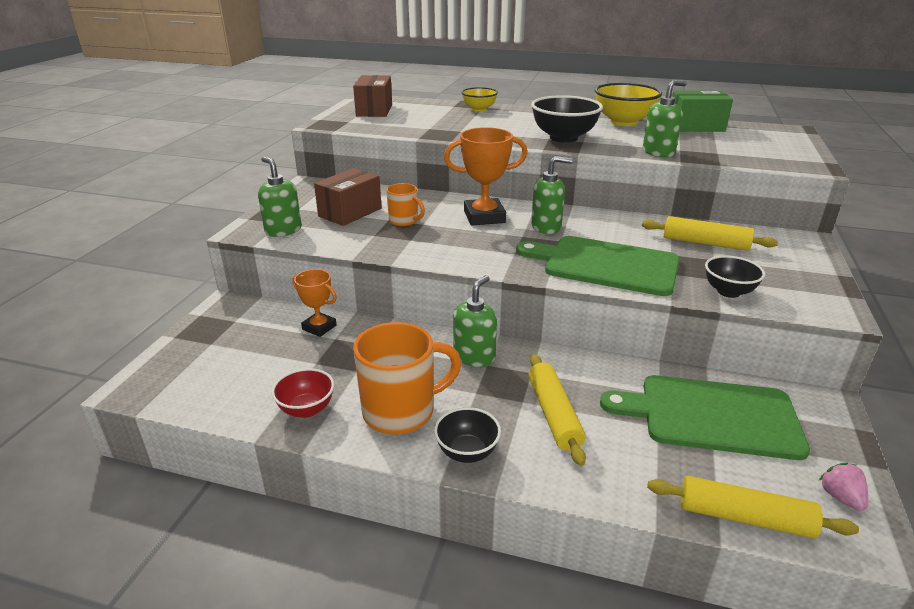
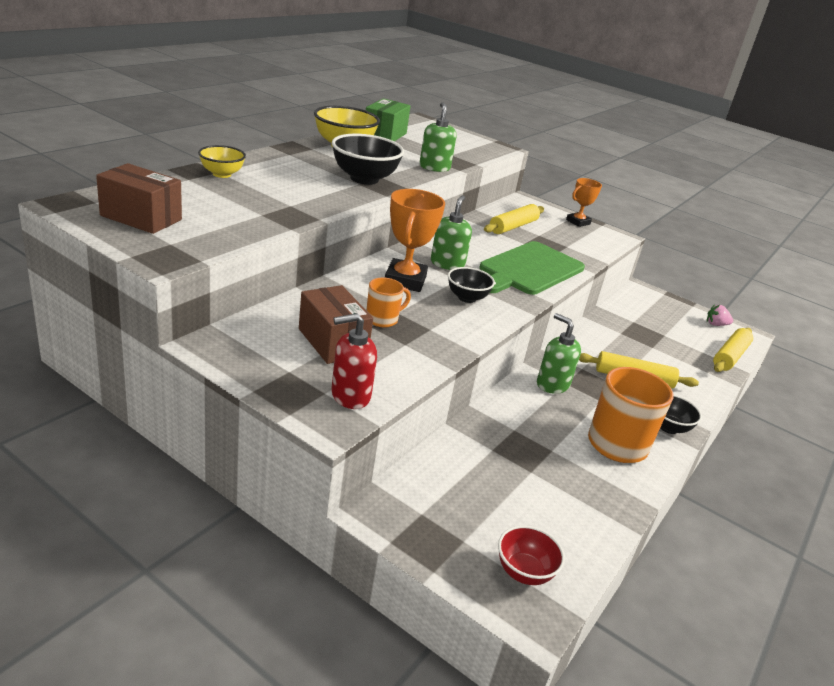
camera: 75 degrees left, 0 degrees up
green soap dispenser [258,157,302,237] -> red soap dispenser [331,313,377,409]
red bowl [271,368,334,418] -> red bowl moved to [498,525,565,585]
orange trophy [292,269,337,337] -> orange trophy moved to [566,178,602,227]
green cutting board [600,375,810,460] -> none
black bowl [705,256,765,298] -> black bowl moved to [448,267,495,303]

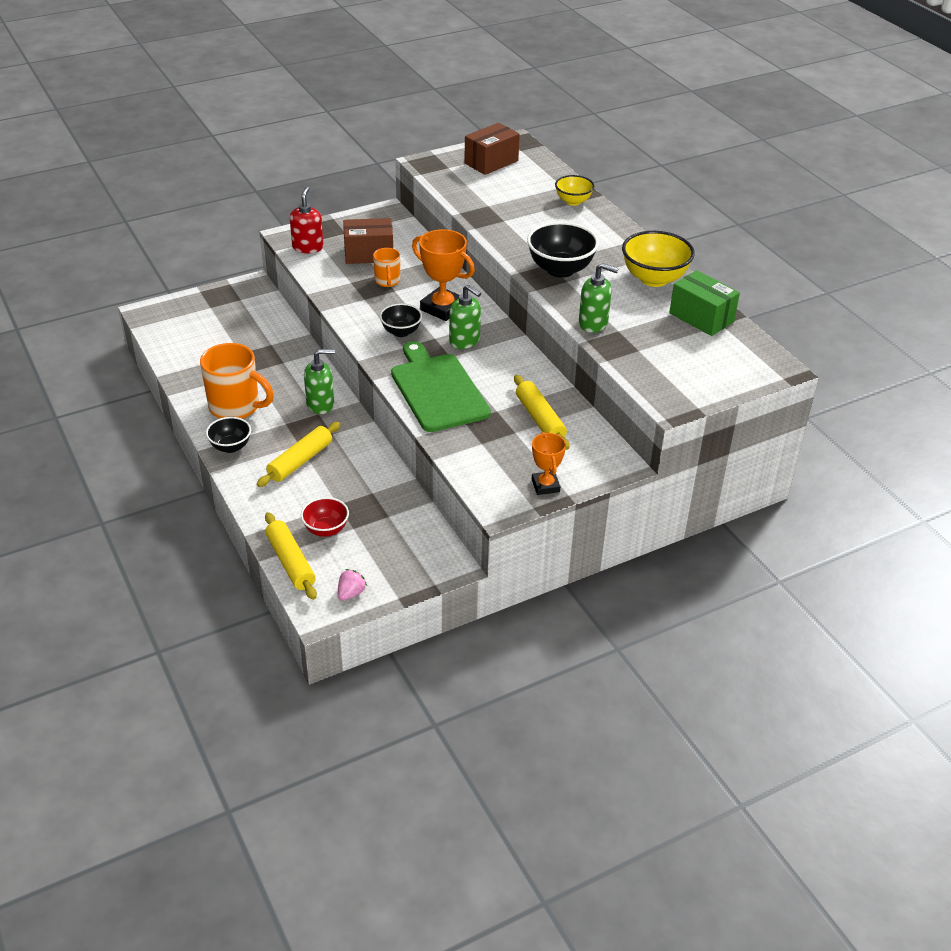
camera: 120 degrees right, 10 degrees up
red bowl [498,525,565,585] -> red bowl moved to [301,497,349,537]

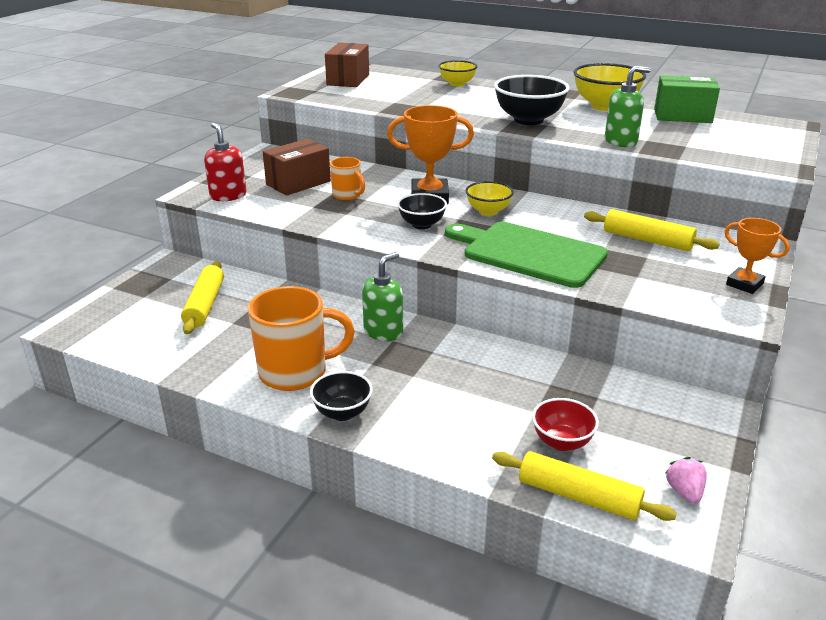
camera: 35 degrees left, 10 degrees down
yellow rolling pin [257,422,341,487] -> yellow rolling pin moved to [181,261,224,334]
green soap dispenser [449,284,481,349] -> yellow bowl [465,181,514,216]

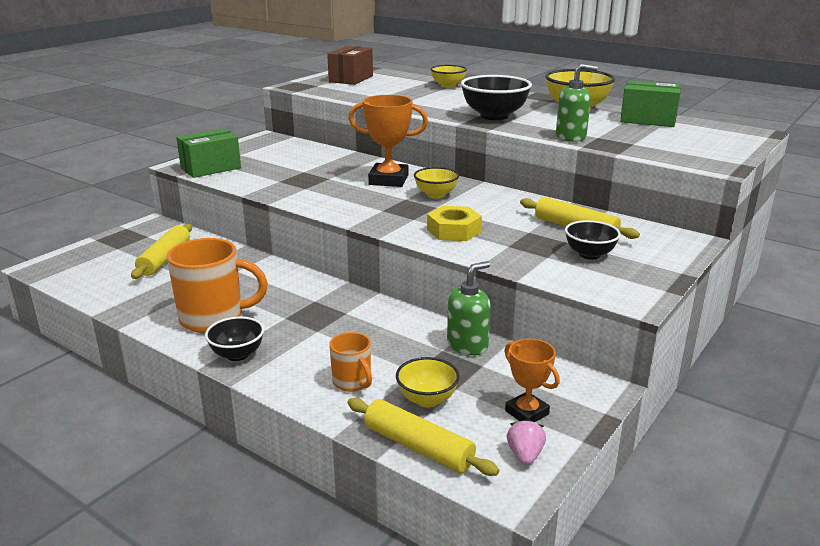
camera: 10 degrees right, 5 degrees down
red soap dispenser [204,123,247,201] -> green box [176,128,241,178]
brown box [263,139,331,196] -> none
orange mug [330,157,365,200] -> orange mug moved to [329,332,372,392]
green soap dispenser [362,252,403,341] -> green soap dispenser moved to [447,261,491,355]
black bowl [397,193,447,229] -> black bowl moved to [565,220,621,260]
green cutting board [445,222,608,288] -> yellow nut [427,206,482,241]
red bowl [532,398,599,451] -> yellow bowl [396,357,460,407]
orange trophy [725,218,790,294] -> orange trophy moved to [504,338,560,422]

